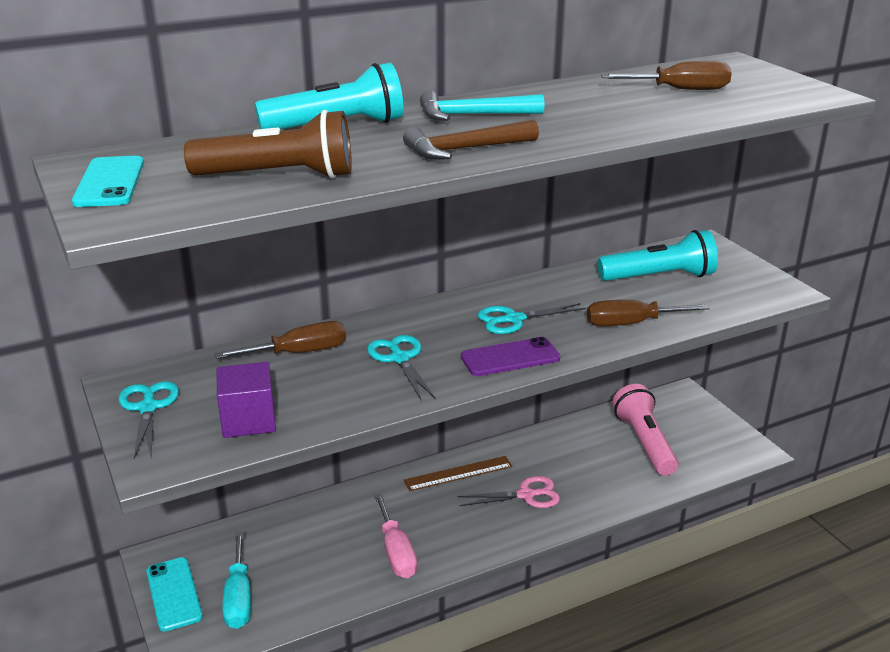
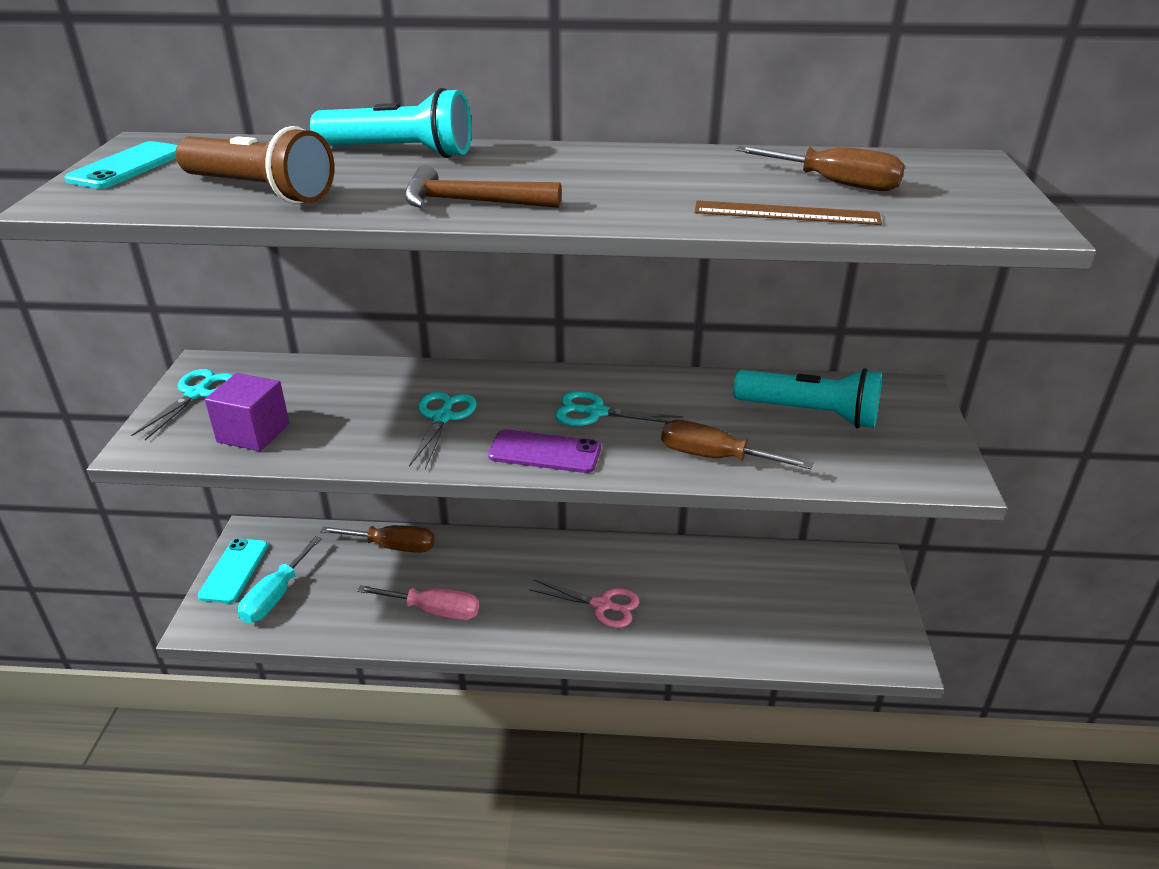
camera: 30 degrees right, 5 degrees up
brown screwdriver [215,321,346,359] -> brown screwdriver moved to [320,525,435,553]
pink screwdriver [374,493,417,578] -> pink screwdriver turned 90 degrees counterclockwise [357,585,479,620]
brown ruler [404,456,513,491] -> brown ruler moved to [694,200,882,225]
turquoise hammer [420,91,544,121] -> none
pink flashlight [612,384,678,476] -> none

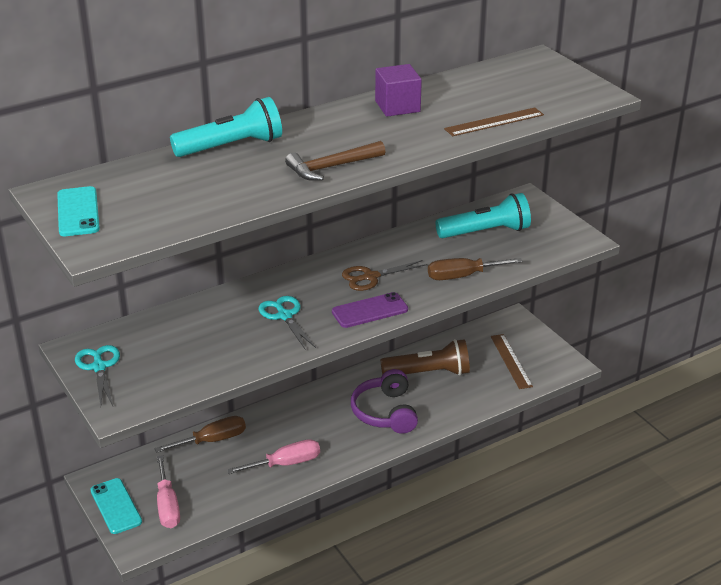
camera: 35 degrees left, 0 degrees up
brown flashlight [176,126,335,204] -> brown flashlight moved to [380,339,470,376]
purple cube [205,373,289,451] -> purple cube moved to [375,64,422,117]
turquoise screwdriver [238,536,322,623] -> pink screwdriver [157,455,180,528]
pink scissors [529,580,639,628] -> purple headphones [351,369,418,434]
turquoise scissors [555,391,683,426] -> brown scissors [342,260,427,291]
brown screwdriver [736,146,905,191] -> none
none -> brown ruler [491,334,533,389]

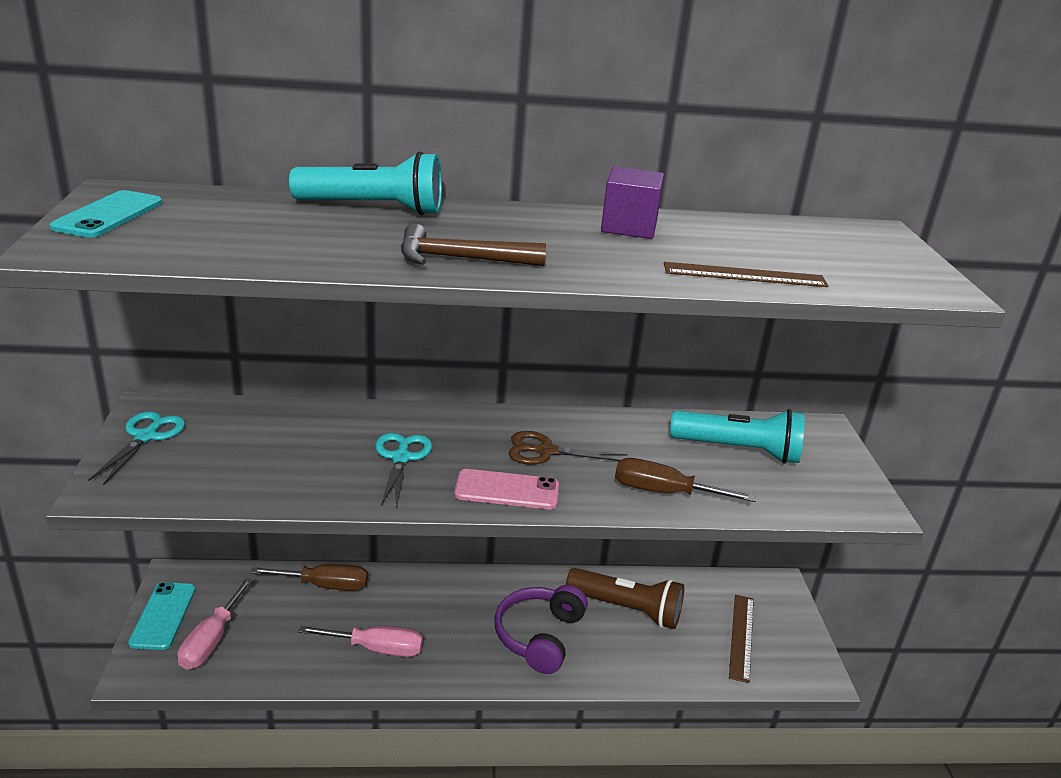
camera: 25 degrees right, 5 degrees down
purple phone [332,292,408,328] -> pink phone [454,469,559,509]

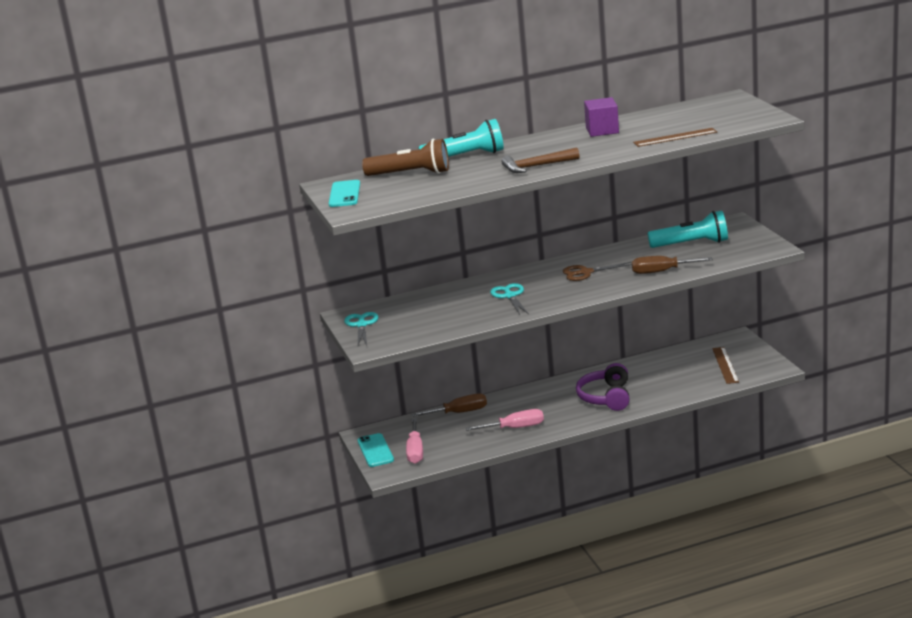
camera: 10 degrees left, 5 degrees down
pink phone [454,469,559,509] -> none
brown flashlight [566,568,684,629] -> brown flashlight moved to [362,139,449,176]

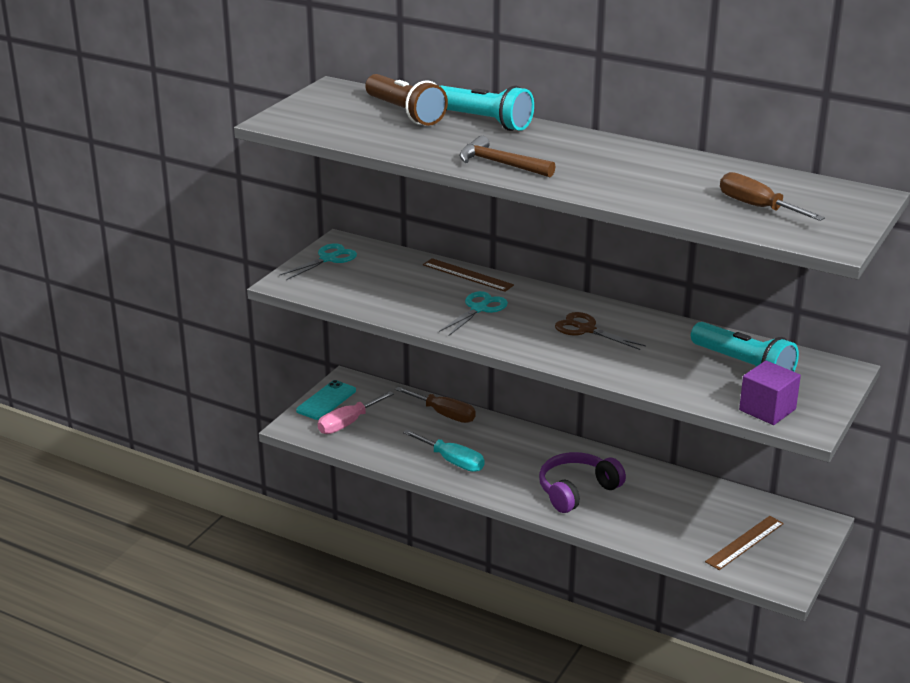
camera: 45 degrees right, 5 degrees up
turquoise phone [329,180,360,207] -> none
pink screwdriver [466,409,544,431] -> turquoise screwdriver [403,430,485,472]
purple cube [584,97,619,137] -> purple cube moved to [739,360,801,425]
brown screwdriver [632,256,713,274] -> brown screwdriver moved to [720,172,825,221]
brown ruler [633,128,717,147] -> brown ruler moved to [423,258,514,292]

